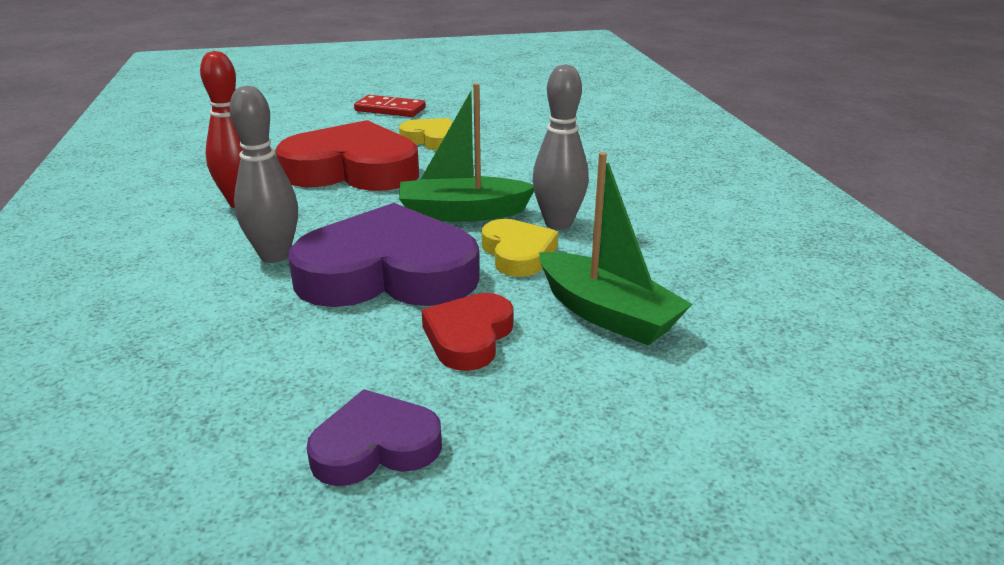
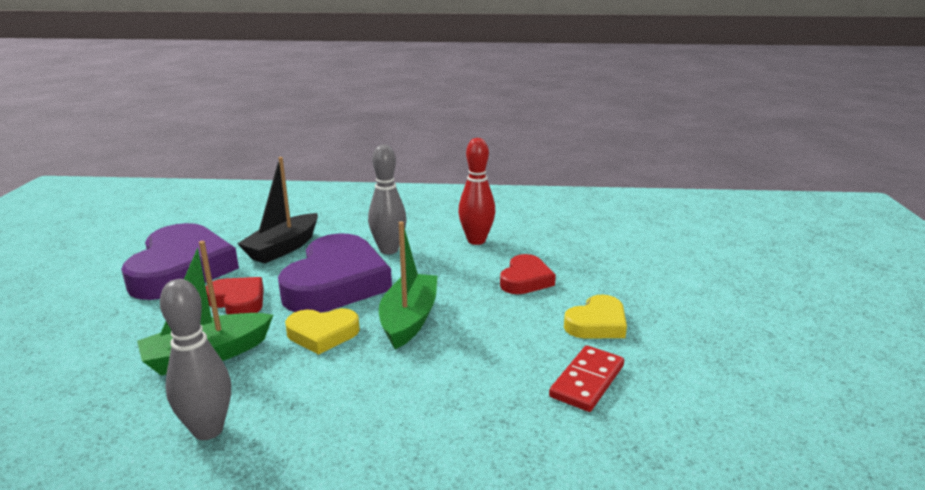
camera: 105 degrees right, 5 degrees down
red heart [275,120,419,191] -> red heart [500,254,556,294], size x0.51
purple heart [307,389,442,486] -> purple heart [121,223,239,300], size x1.94
red domino [354,95,426,117] -> red domino moved to [549,345,624,412]
grey bowling pin [533,64,589,230] -> grey bowling pin moved to [160,279,231,440]
none -> black boat [237,157,318,264]

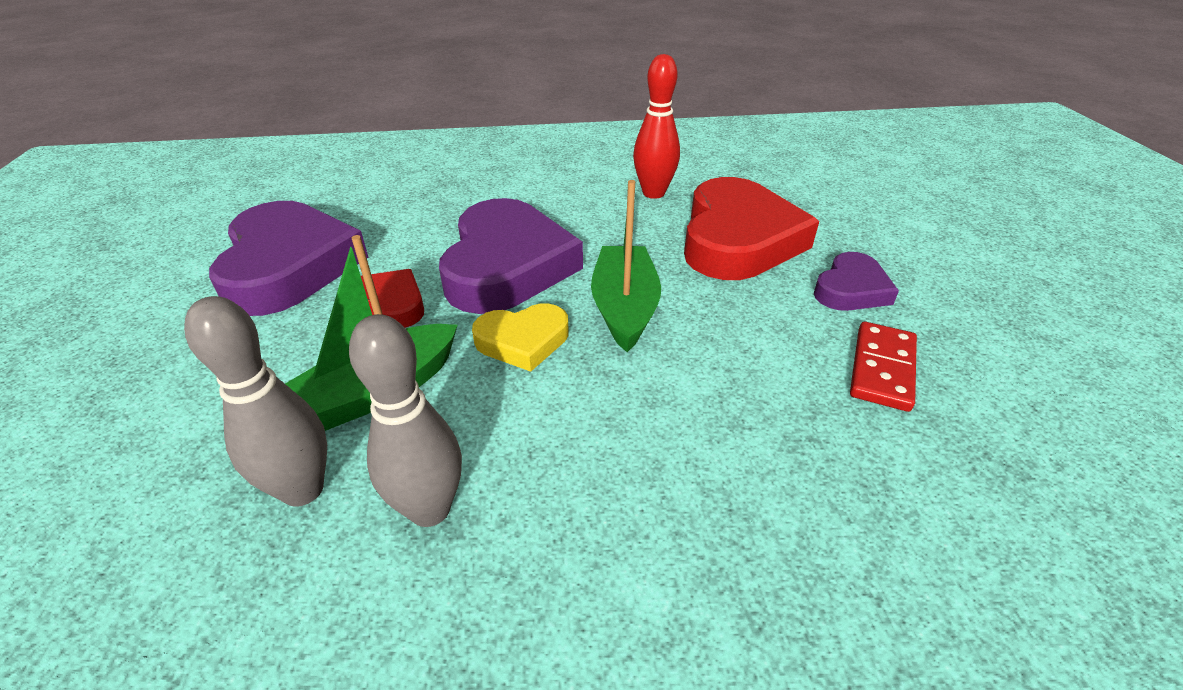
camera: 10 degrees left, 15 degrees up
black boat [237,157,318,264] -> none
grey bowling pin [368,144,407,254] -> grey bowling pin moved to [184,296,327,507]
red heart [500,254,556,294] -> red heart [684,177,819,280], size x1.94
yellow heart [564,294,627,339] -> purple heart [814,252,899,311]

